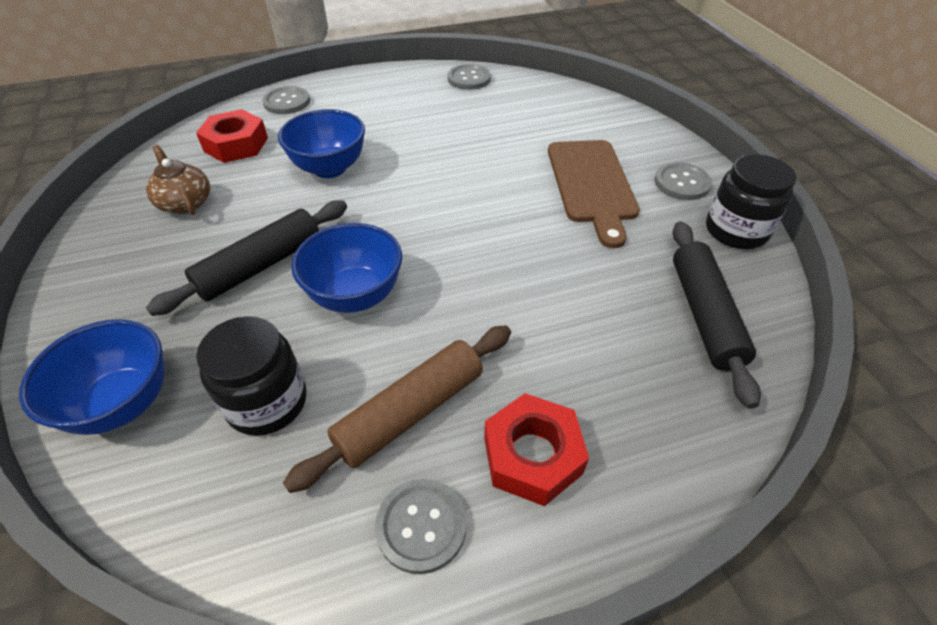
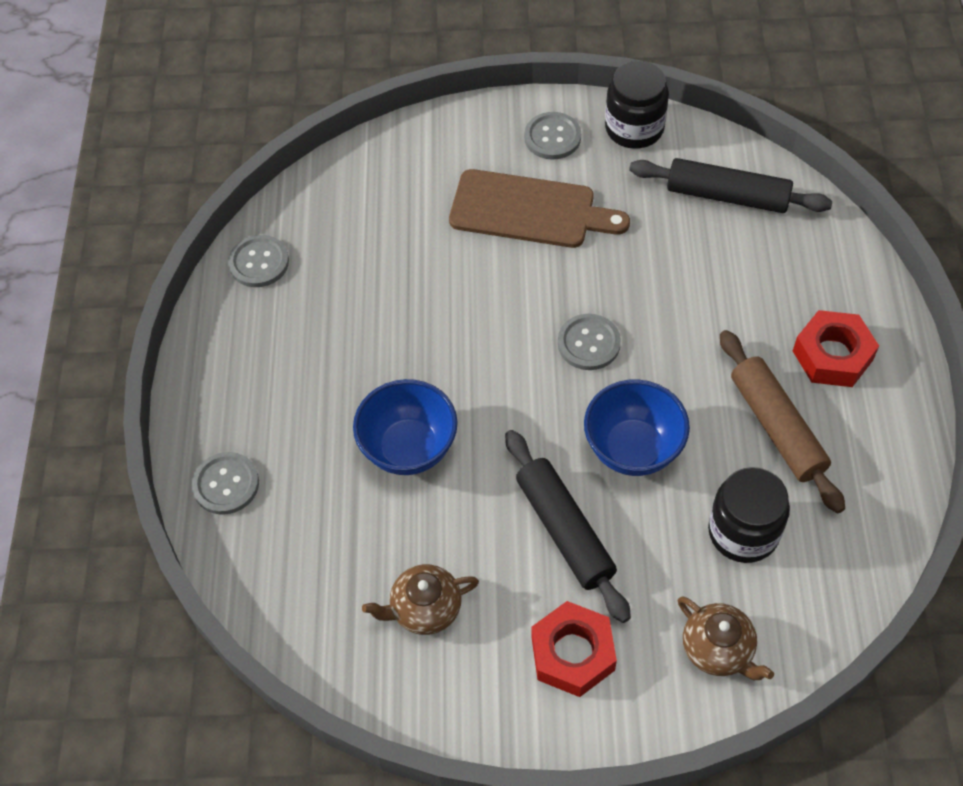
camera: 70 degrees left, 10 degrees up
blue bowl [19,319,165,435] -> brown teapot [678,596,774,680]
red nut [196,109,268,163] -> red nut moved to [531,601,617,697]
grey button [375,479,467,574] -> grey button moved to [558,314,621,370]

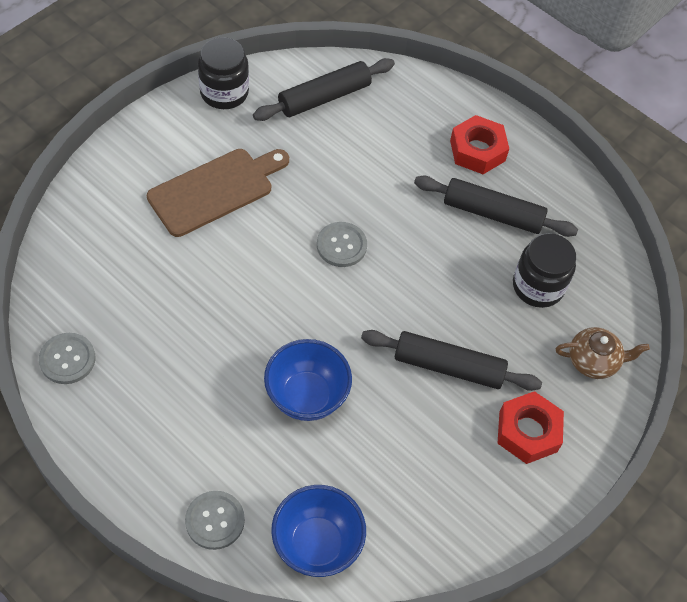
camera: 55 degrees left, 0 degrees up
brown teapot [362,564,479,635] -> none
grey button [524,112,581,160] -> none
blue bowl [584,380,690,476] -> blue bowl moved to [271,485,366,577]
brown rolling pin [720,330,845,513] -> black rolling pin [414,175,578,237]

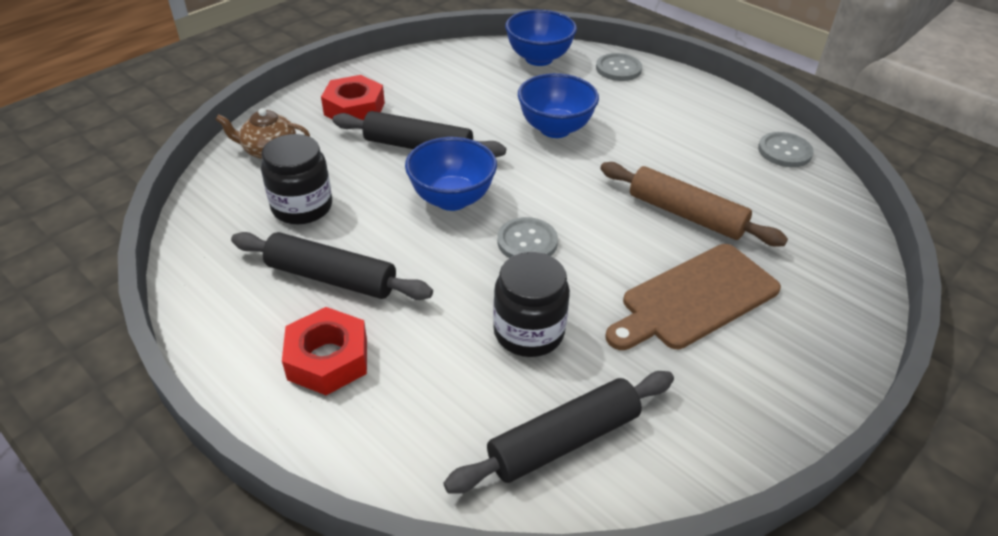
camera: 175 degrees left, 15 degrees down
black jar [198,37,249,109] -> black jar moved to [493,252,570,357]
none -> blue bowl [405,137,497,211]
none -> brown rolling pin [600,162,788,247]

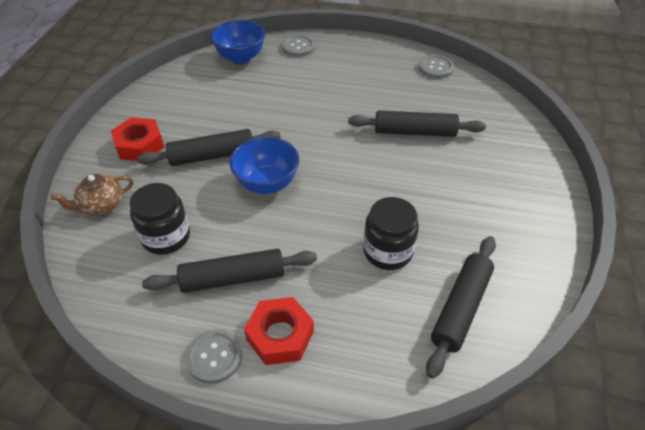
camera: 30 degrees left, 5 degrees up
grey button [497,217,558,258] -> grey button moved to [186,329,242,384]
blue bowl [518,73,599,138] -> none
brown rolling pin [600,162,788,247] -> black rolling pin [348,111,486,137]
brown cutting board [605,244,781,350] -> none

